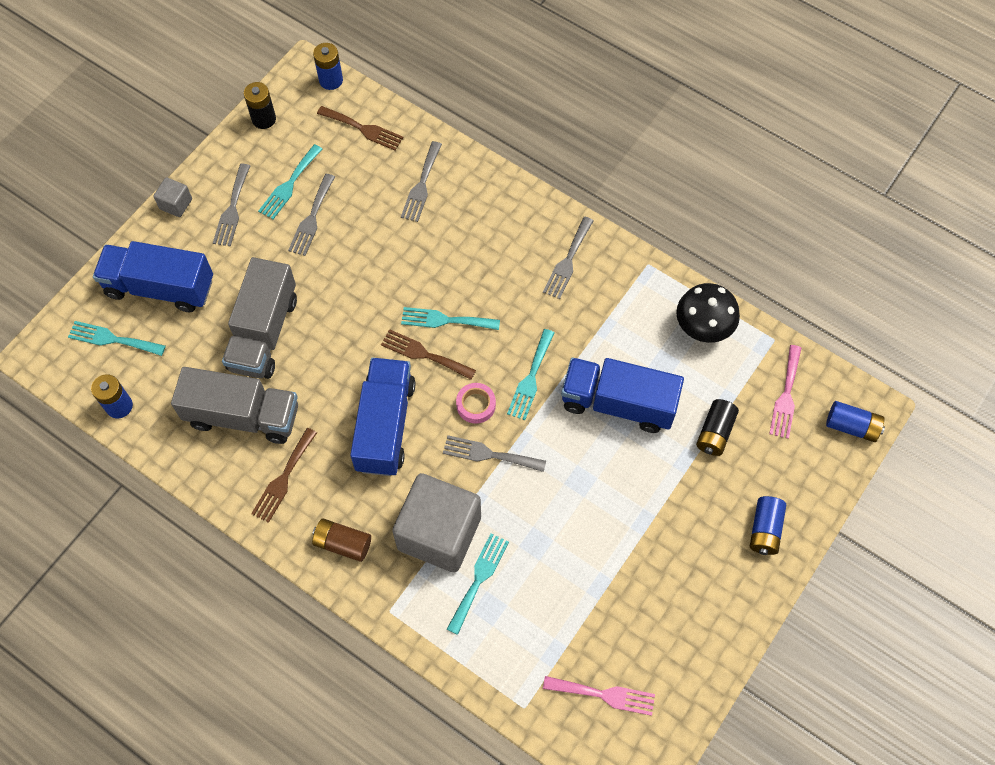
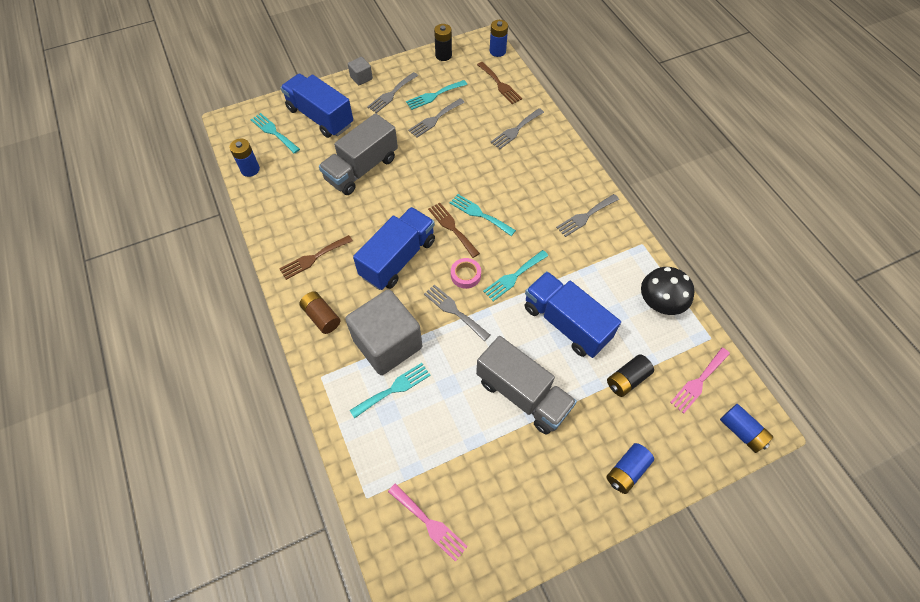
camera: 30 degrees right, 5 degrees down
grey truck [171,367,298,444] -> grey truck moved to [476,336,577,435]

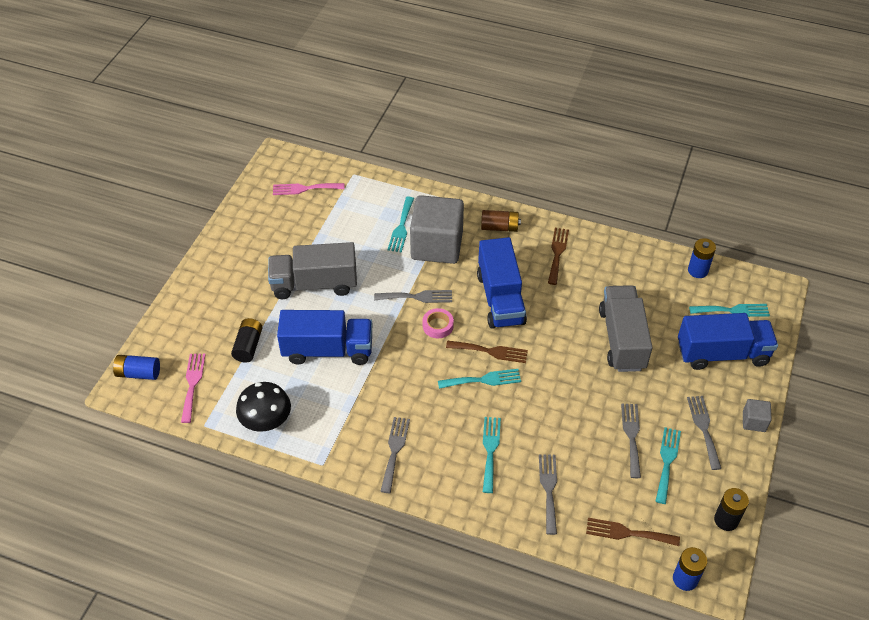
camera: 135 degrees right, 10 degrees down
turquoise fork [483,250,548,301] -> turquoise fork moved to [483,417,501,493]
blue battery [606,443,654,494] -> none

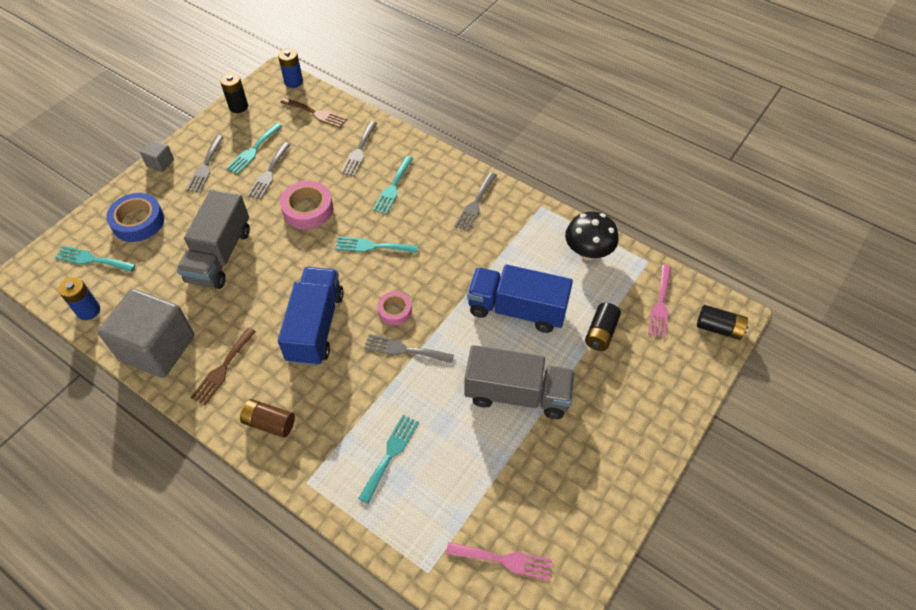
camera: 165 degrees left, 5 degrees up
blue battery [113,355,160,380] -> black battery [697,305,749,340]
grey cube [410,195,464,264] -> grey cube moved to [98,289,194,378]
brown fork [446,341,528,363] -> none
blue truck [678,313,778,370] -> blue tape [106,193,164,242]
none -> pink tape [280,181,333,229]

